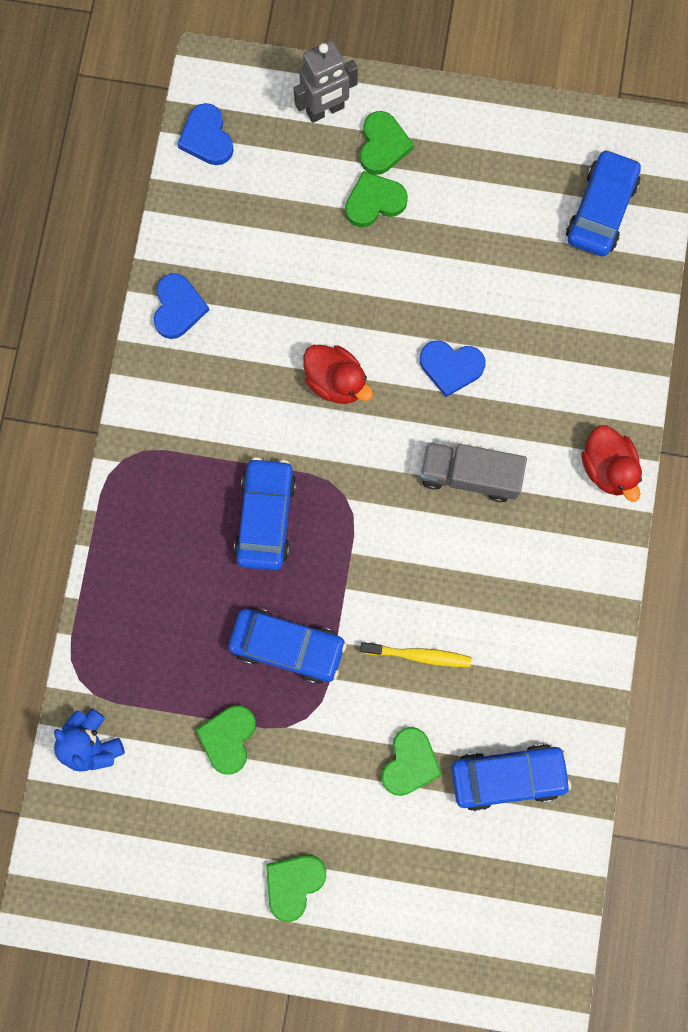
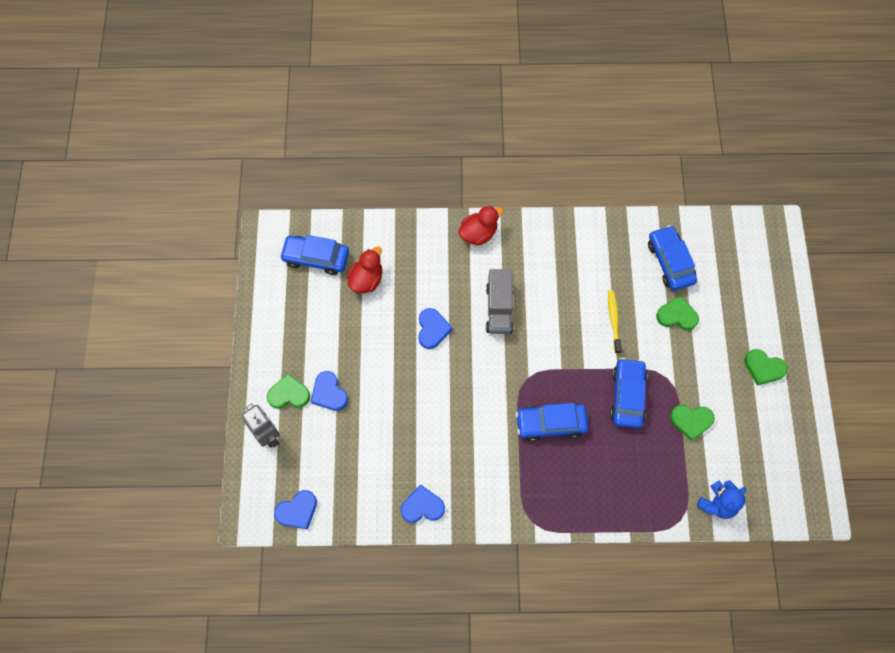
camera: 100 degrees left, 10 degrees down
red duck [303,345,373,404] -> red duck moved to [347,246,382,293]
green heart [345,171,408,227] -> blue heart [311,371,348,411]

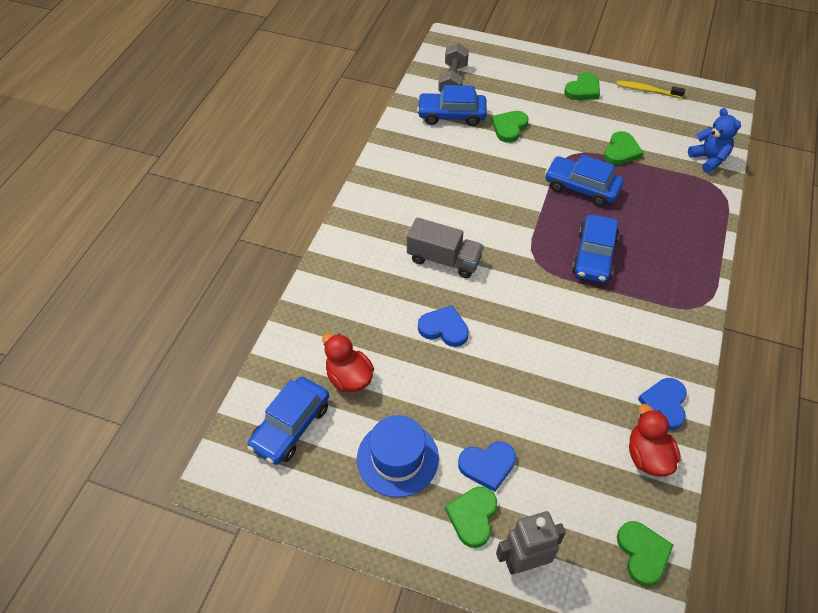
camera: 70 degrees left, 15 degrees down
blue heart [274,490,317,529] -> green heart [617,521,673,586]
red duck [458,206,504,246] -> red duck moved to [629,404,681,477]
yellow toothbrush [608,290,622,354] -> yellow toothbrush moved to [617,81,685,98]
none -> blue hat [357,415,439,498]
none -> grey dumbbell [438,43,469,92]

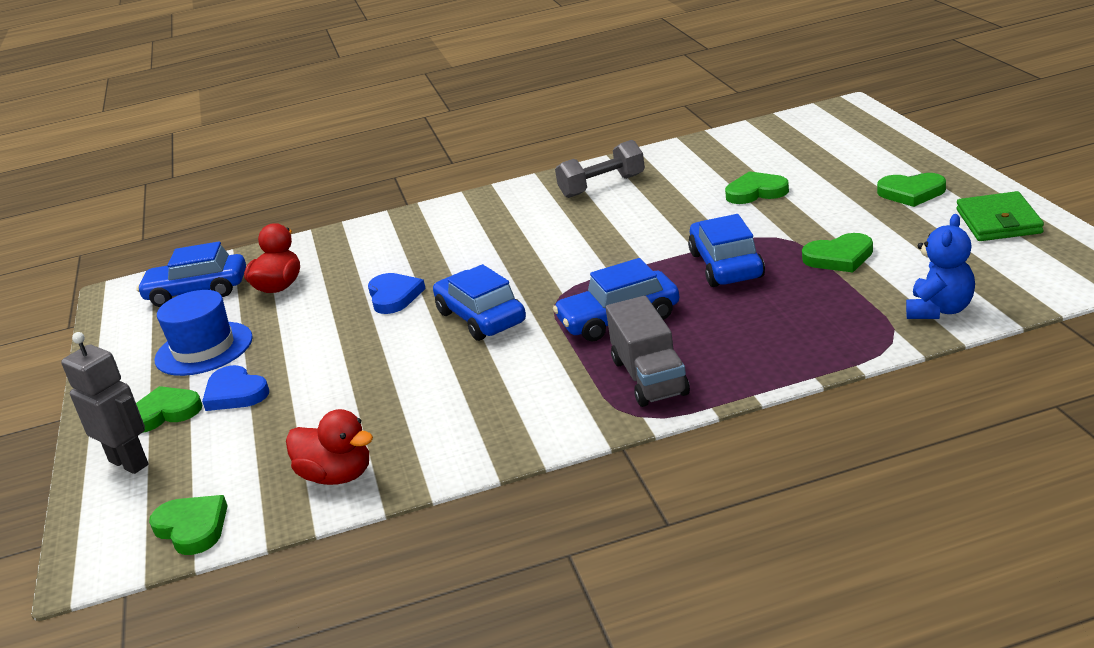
camera: 60 degrees right, 25 degrees down
grey truck [407,217,484,278] -> grey truck moved to [606,296,690,407]
blue car [417,85,487,126] -> blue car moved to [433,264,526,341]
grey dumbbell [438,43,469,92] -> grey dumbbell moved to [555,140,645,198]
yellow toothbrush [617,81,685,98] -> green wallet [957,191,1044,241]
green heart [617,521,673,586] -> green heart turned 90 degrees counterclockwise [149,495,228,555]
red duck [629,404,681,477] -> red duck turned 75 degrees clockwise [286,409,373,485]
blue heart [638,378,687,430] -> none

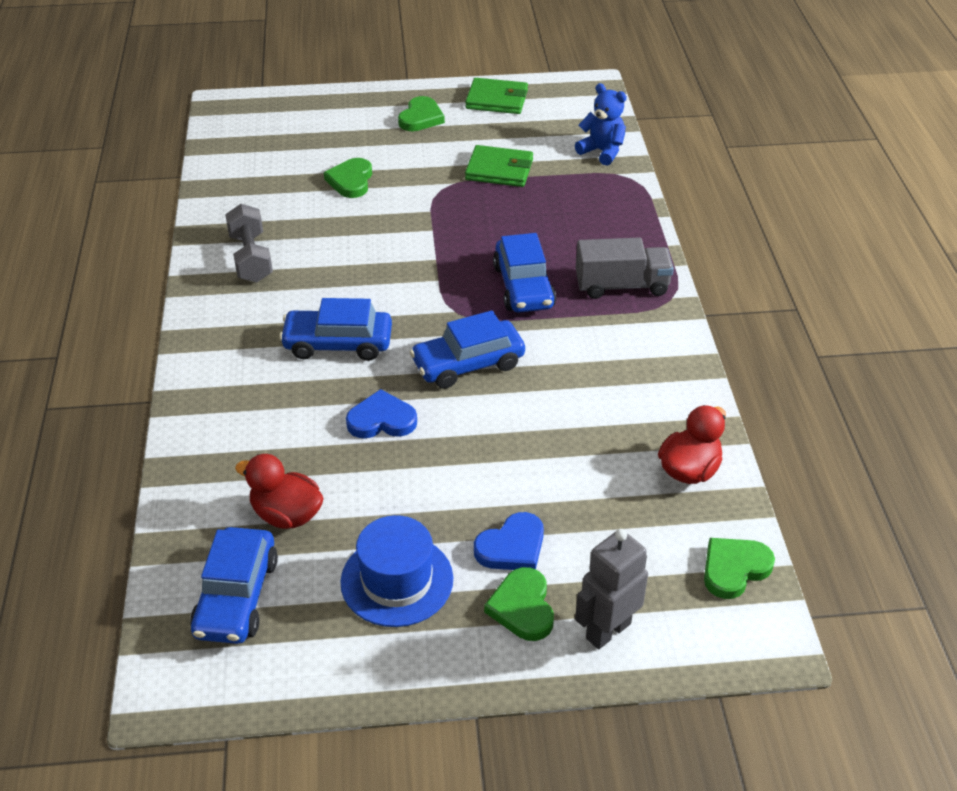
camera: 85 degrees left, 15 degrees up
blue car [688,214,765,287] -> blue car moved to [279,298,392,361]
green heart [802,233,873,272] -> green wallet [465,145,533,187]

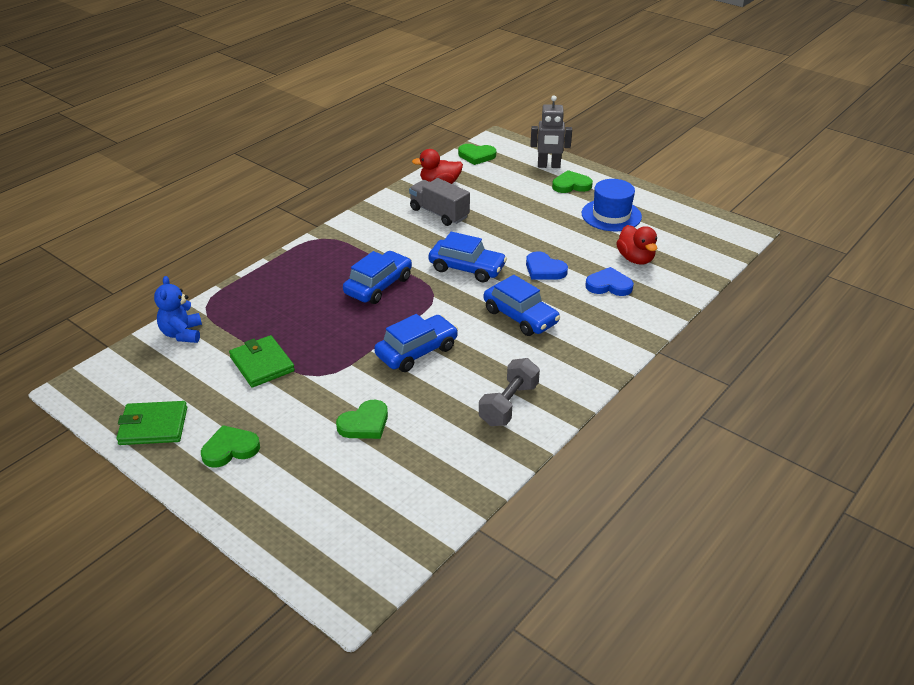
camera: 135 degrees left, 5 degrees down
blue car [190,527,278,644] -> blue car moved to [374,314,458,372]
green wallet [465,78,528,114] -> green wallet turned 60 degrees counterclockwise [116,401,187,445]
blue heart [474,512,544,570] -> blue heart moved to [585,267,634,296]
green heart [484,567,554,641] -> green heart turned 135 degrees counterclockwise [552,170,593,193]
grey truck [576,237,674,299] -> grey truck moved to [409,178,470,226]

